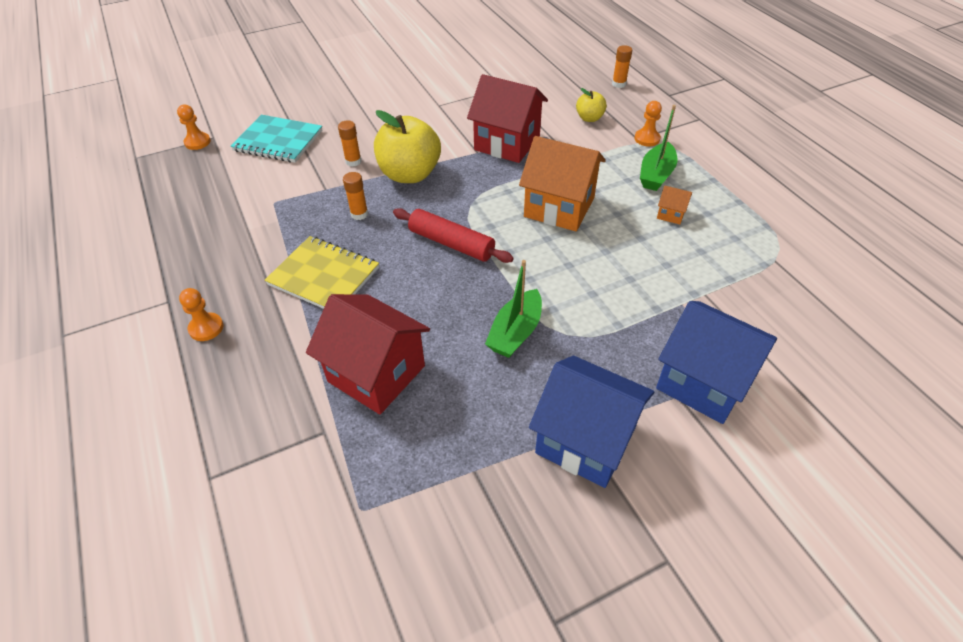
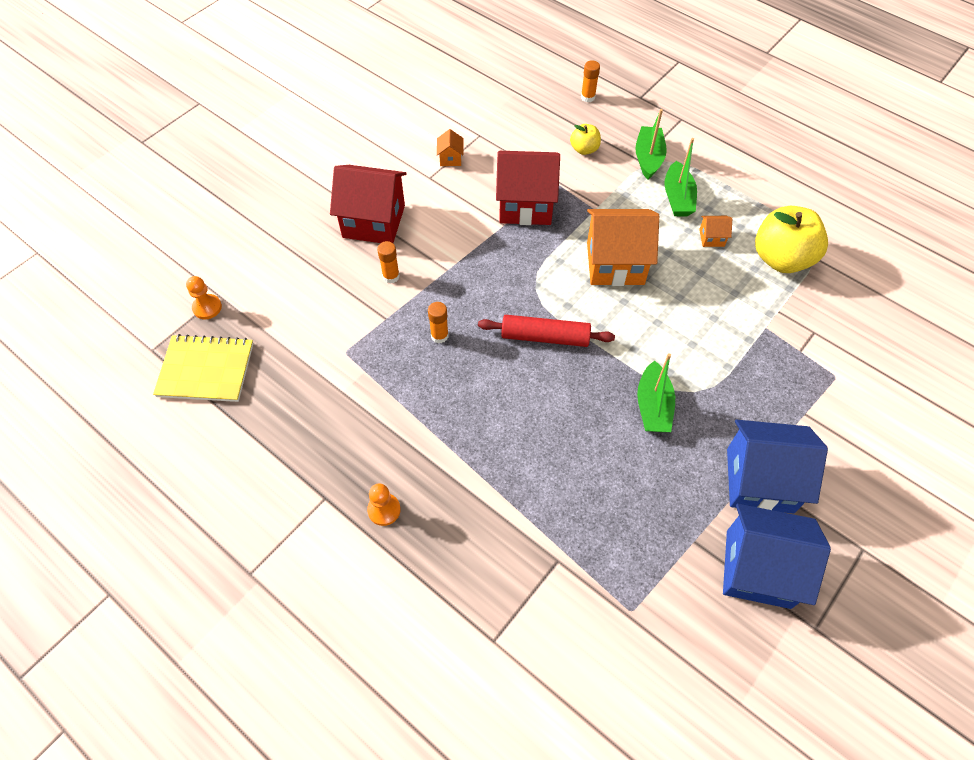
camera: 25 degrees left, 10 degrees up
turquoise notebook [231,115,322,163] -> none
yellow notebook [264,236,379,309] -> yellow notebook moved to [153,334,253,402]
red house [306,294,430,414] -> red house moved to [330,165,406,243]
yellow apple [374,110,441,183] -> yellow apple moved to [755,206,828,273]
orange pawn [634,101,662,147] -> green boat [635,109,667,180]
blue house [656,301,777,424] -> blue house moved to [723,504,831,609]
none -> orange house [437,129,464,166]

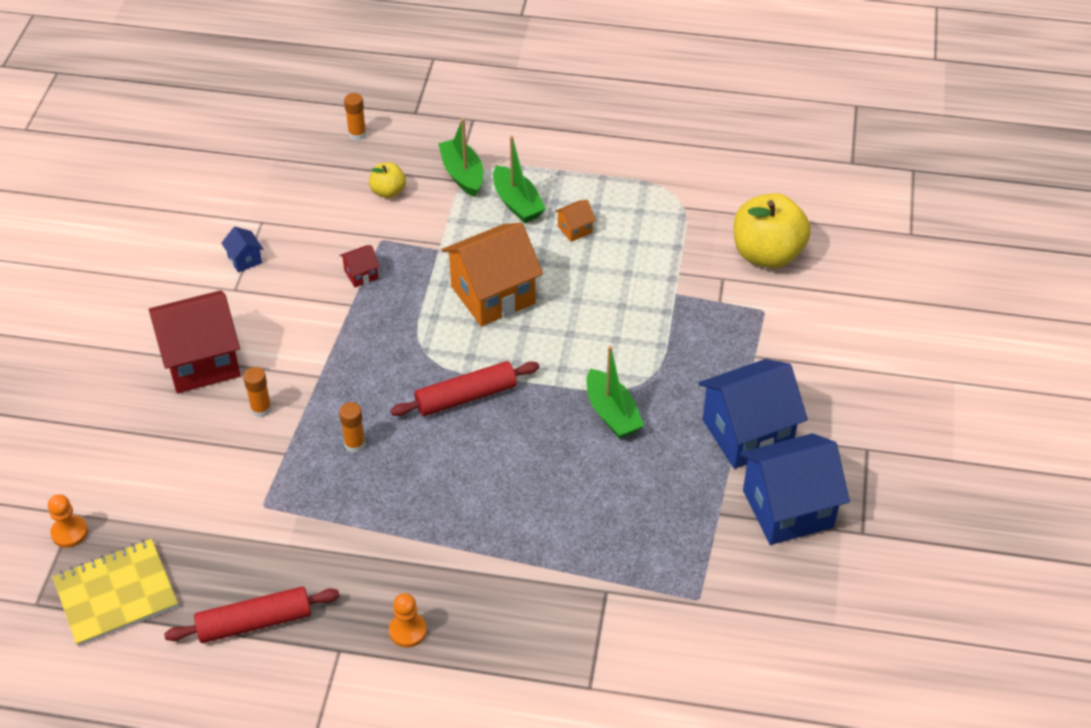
camera: 30 degrees left, 10 degrees down
orange house [437,129,464,166] -> blue house [221,227,263,273]
red house [496,151,560,225] -> red house [340,245,380,287], size x0.42
yellow apple [755,206,828,273] -> yellow apple moved to [734,193,811,268]
none -> red rolling pin [164,586,340,643]

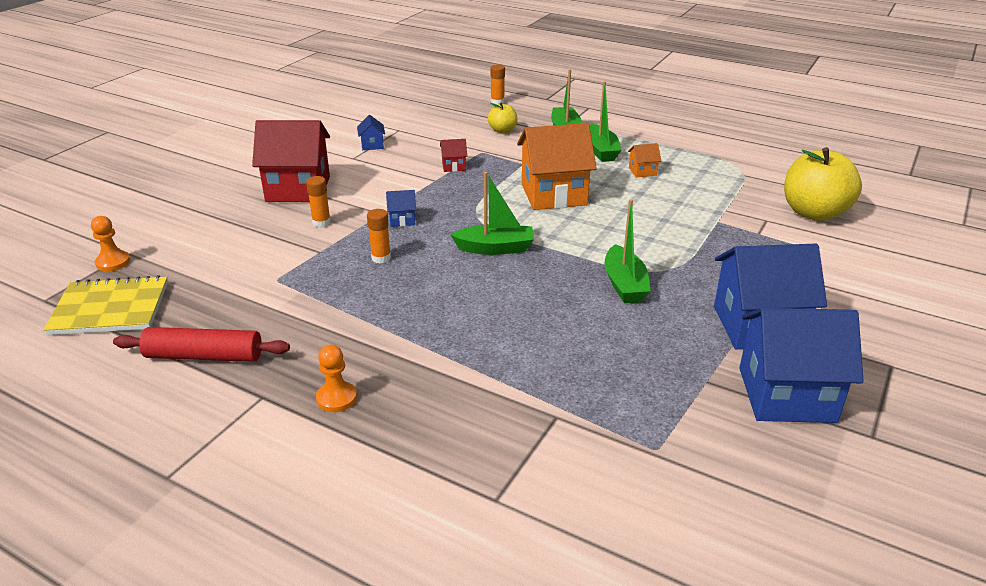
camera: 20 degrees right, 15 degrees down
red rolling pin [390,361,539,416] -> green boat [450,172,534,255]
none -> blue house [386,190,416,227]

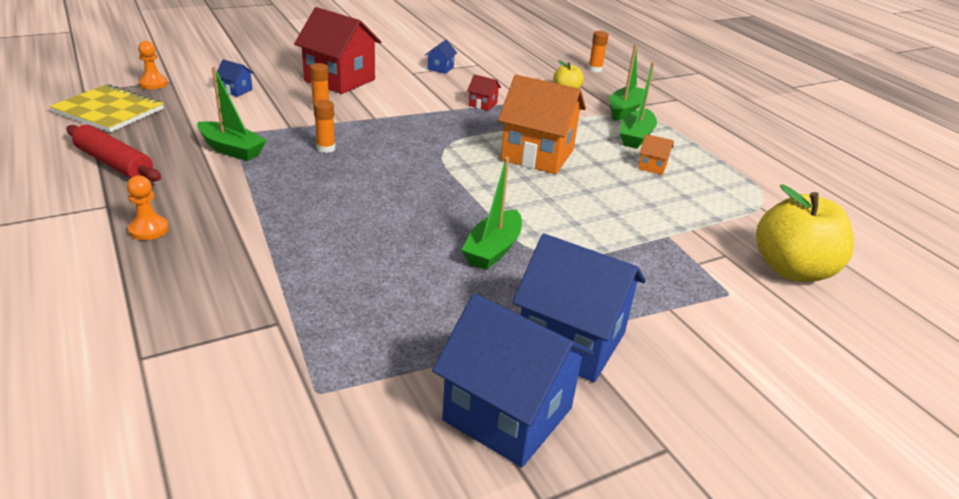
camera: 30 degrees right, 0 degrees up
blue house [386,190,416,227] -> blue house moved to [217,59,254,97]
green boat [450,172,534,255] -> green boat moved to [197,67,267,161]

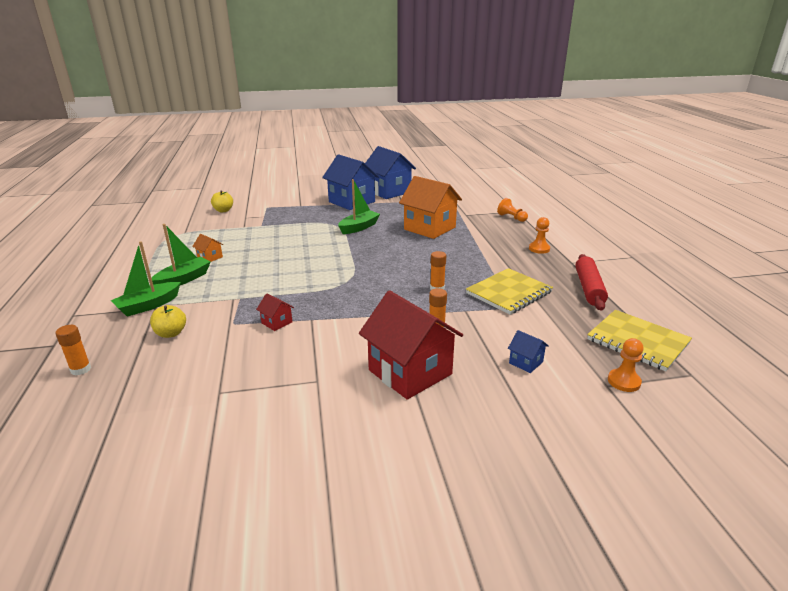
camera: 160 degrees left, 5 degrees down
red rolling pin [66,124,161,181] -> red rolling pin turned 45 degrees clockwise [575,254,608,311]
green boat [197,67,267,161] -> yellow notebook [466,268,553,315]
blue house [425,40,457,74] -> none
orange house [498,75,586,174] -> orange house moved to [399,176,462,239]
yellow apple [756,184,854,282] -> yellow apple [211,190,233,212], size x0.50
none -> orange pawn [497,198,528,222]

